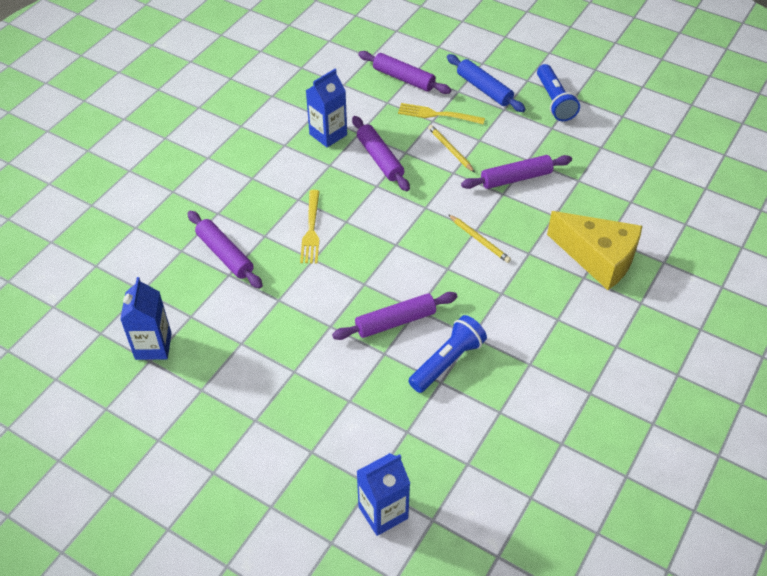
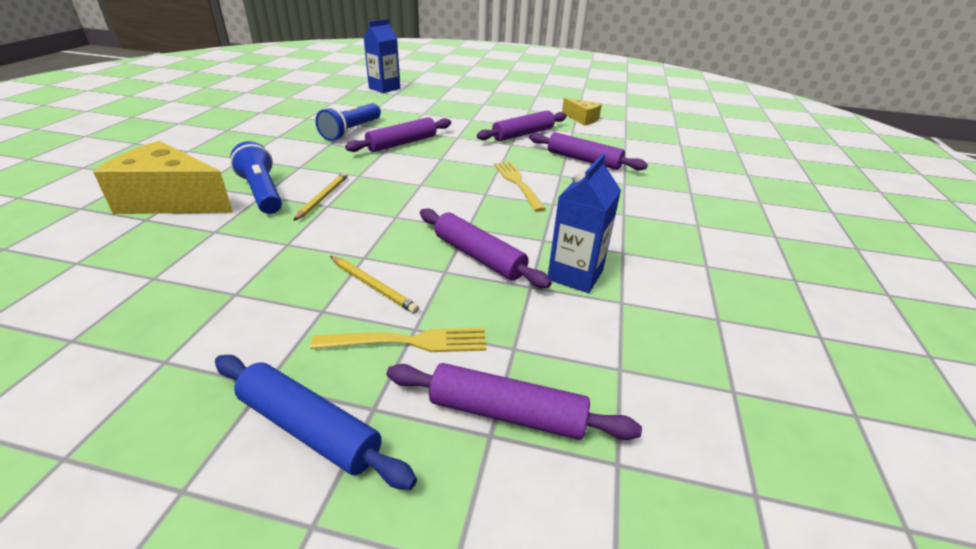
camera: 160 degrees right, 15 degrees down
blue carton [120,277,172,360] -> yellow cheese [562,98,602,126]
yellow pencil [448,214,511,263] -> yellow pencil turned 75 degrees clockwise [293,172,348,221]
purple rolling pin [461,155,572,189] -> purple rolling pin moved to [477,110,567,141]
blue flashlight [537,64,580,121] -> blue flashlight moved to [230,141,282,214]

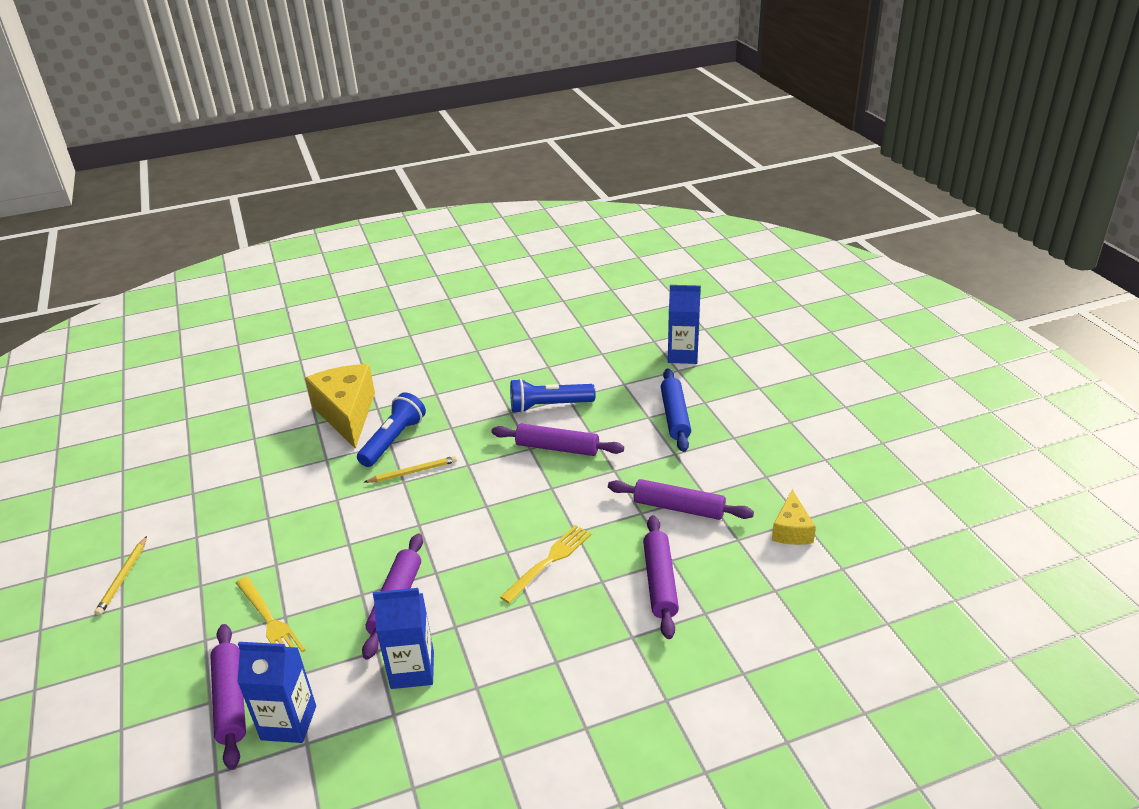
camera: 60 degrees right, 0 degrees up
blue rolling pin [215,355,417,490] -> blue rolling pin moved to [661,369,691,452]
yellow pencil [330,256,419,314] -> yellow pencil moved to [94,536,147,616]
none -> blue carton [237,642,316,743]

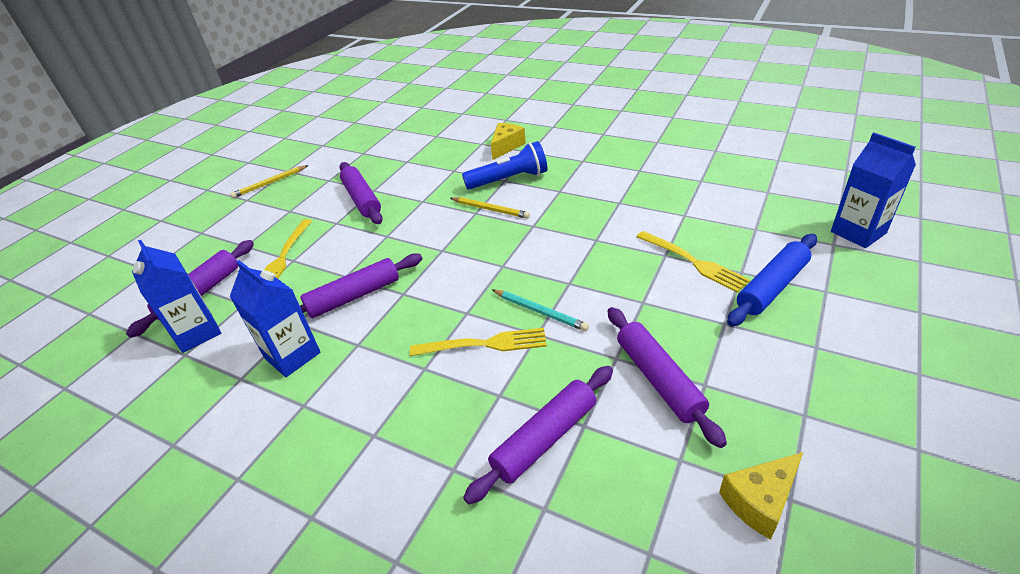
camera: 50 degrees right, 5 degrees up
yellow cheese [305,364,375,449] -> yellow cheese [491,123,526,160], size x0.53
purple rolling pin [492,424,624,456] -> purple rolling pin moved to [339,162,383,224]
blue flashlight [510,378,596,413] -> none
none -> turquoise pencil [492,290,589,331]
none -> yellow fork [637,231,750,293]

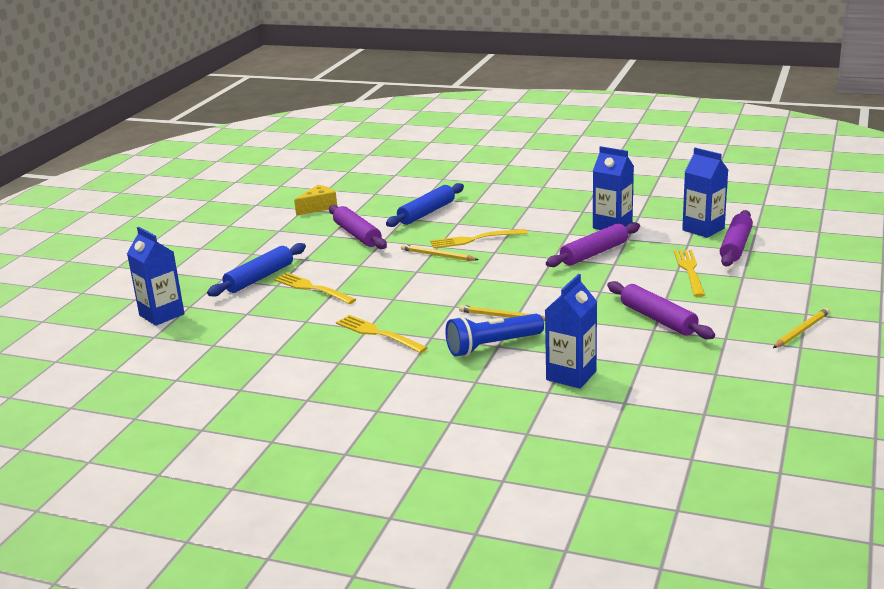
camera: 170 degrees right, 15 degrees down
purple rolling pin [463,366,613,504] -> blue rolling pin [386,183,464,227]
yellow cheese [491,123,526,160] -> none
turquoise pencil [492,290,589,331] -> yellow pencil [401,244,479,261]
none -> yellow fork [336,315,428,353]
none -> blue carton [545,274,597,389]

